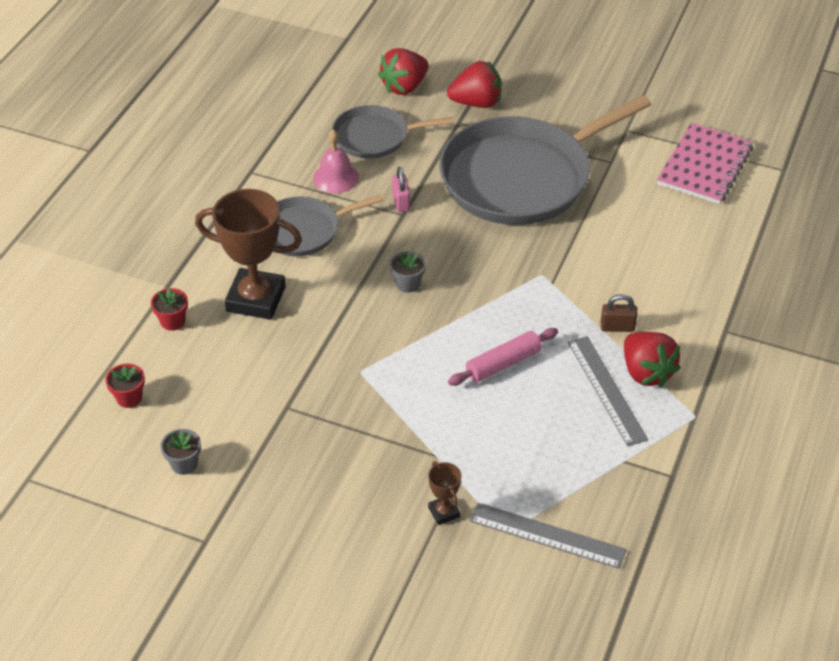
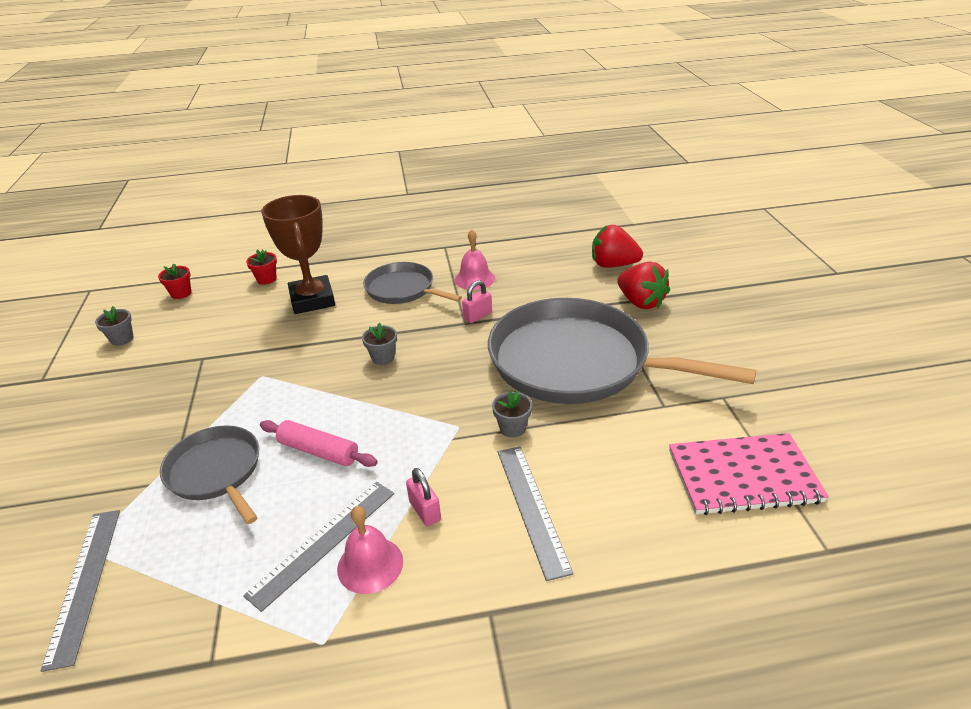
camera: 60 degrees right, 10 degrees down
grey pan [332,105,454,159] -> grey pan moved to [160,425,259,524]
brown trophy [428,461,461,525] -> none
brown padlock [601,294,638,332] -> pink padlock [406,468,441,526]
red strawberry [624,332,681,387] -> pink bell [337,506,403,594]
none -> grey flower pot [492,390,532,438]
none -> grey ruler [498,446,574,581]

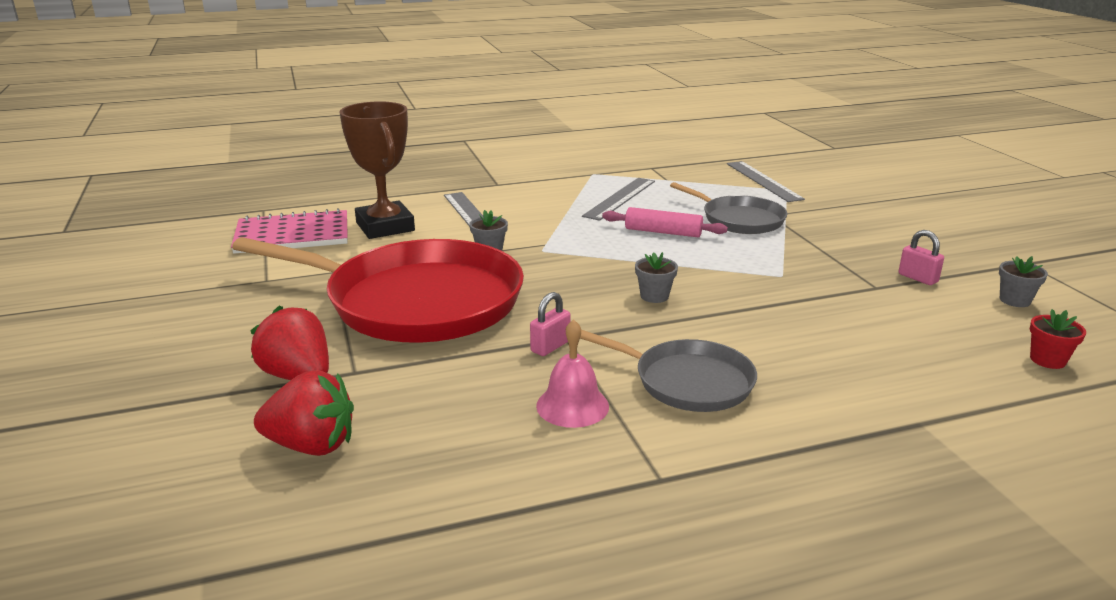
camera: 170 degrees right, 10 degrees down
red flower pot [246,249,277,285] -> none
brown trophy [261,195,335,314] -> brown trophy moved to [340,101,415,239]
pink bell [337,506,403,594] -> none
pink padlock [406,468,441,526] -> pink padlock moved to [899,230,944,285]
grey pan [488,298,756,404] -> red pan [232,237,524,343]

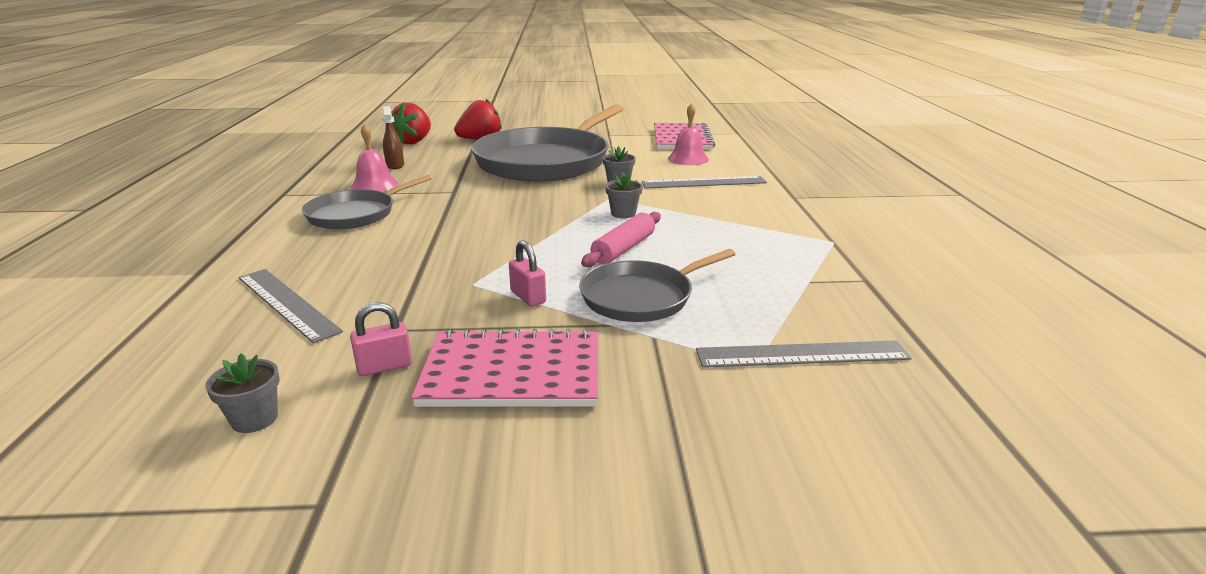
camera: 105 degrees right, 0 degrees up
red pan [232,237,524,343] -> grey pan [471,104,624,182]
brown trophy [340,101,415,239] -> pink bell [668,103,709,165]
pink padlock [530,292,571,356] -> pink padlock moved to [509,240,546,307]
grey ruler [582,178,655,221] -> grey ruler moved to [238,269,343,344]
grey flower pot [635,252,678,303] -> grey flower pot moved to [605,173,643,218]
red flower pot [1030,309,1086,369] -> none
none -> brown spray bottle [383,106,404,169]
none -> pink notebook [411,329,598,407]

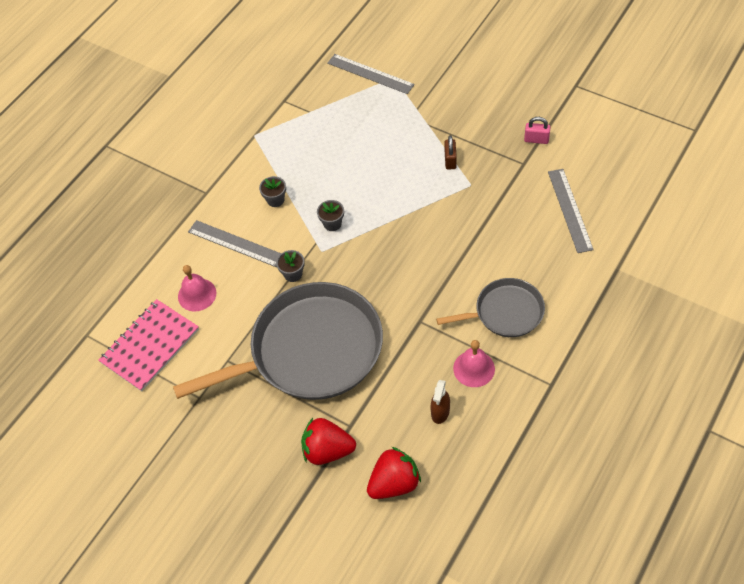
camera: 140 degrees left, 30 degrees up
grey flower pot [205,353,280,433] -> grey flower pot moved to [259,176,286,207]
pink notebook [411,329,598,407] -> none
pink padlock [509,240,546,307] -> brown padlock [445,135,457,170]
grey pan [579,249,736,322] -> none
pink rolling pin [581,212,661,267] -> none

